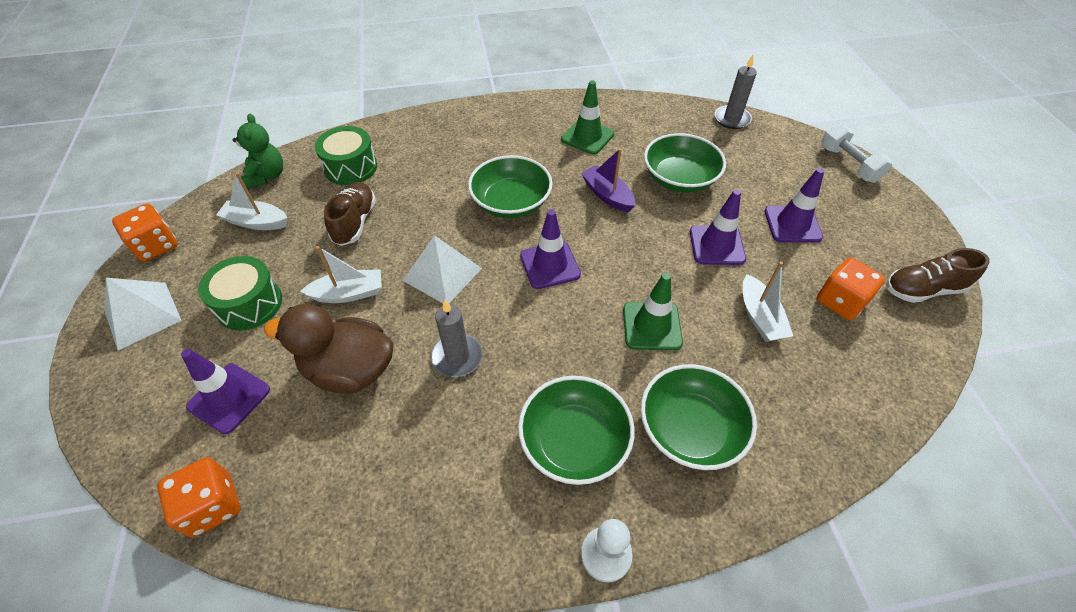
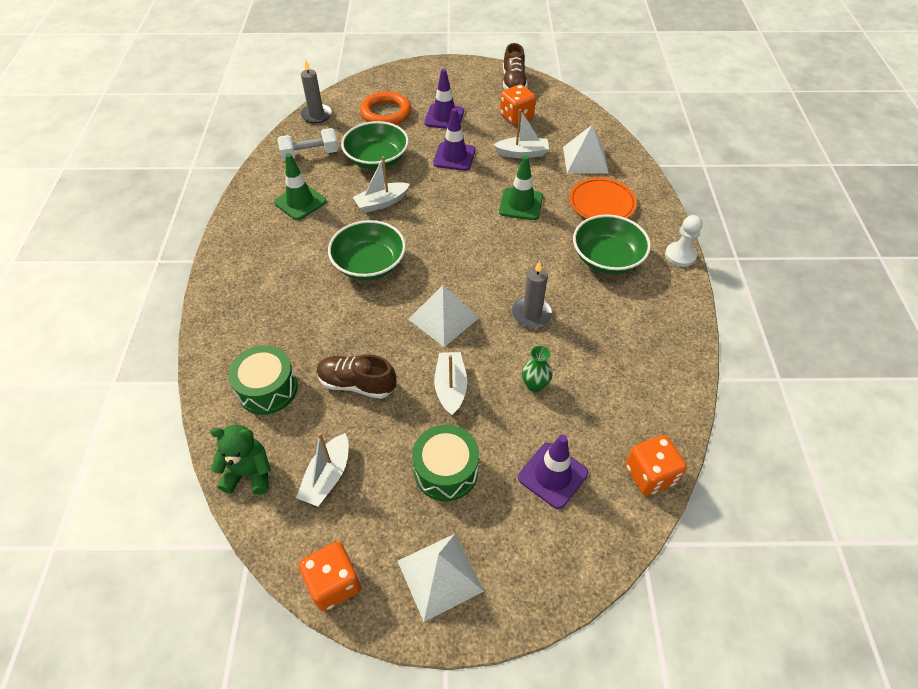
camera: 80 degrees left, 0 degrees up
brown duck [264,304,393,394] -> green vase [522,346,552,392]
purple traffic cone [520,210,581,289] -> none
purple boat [581,148,635,212] -> white boat [353,156,410,213]
green bowl [641,364,757,470] -> orange plate [569,178,637,219]
white dumbbell [821,123,893,183] -> white dumbbell moved to [277,128,339,161]
none -> orange ring [360,91,411,125]
none -> white pyramid [563,125,609,173]

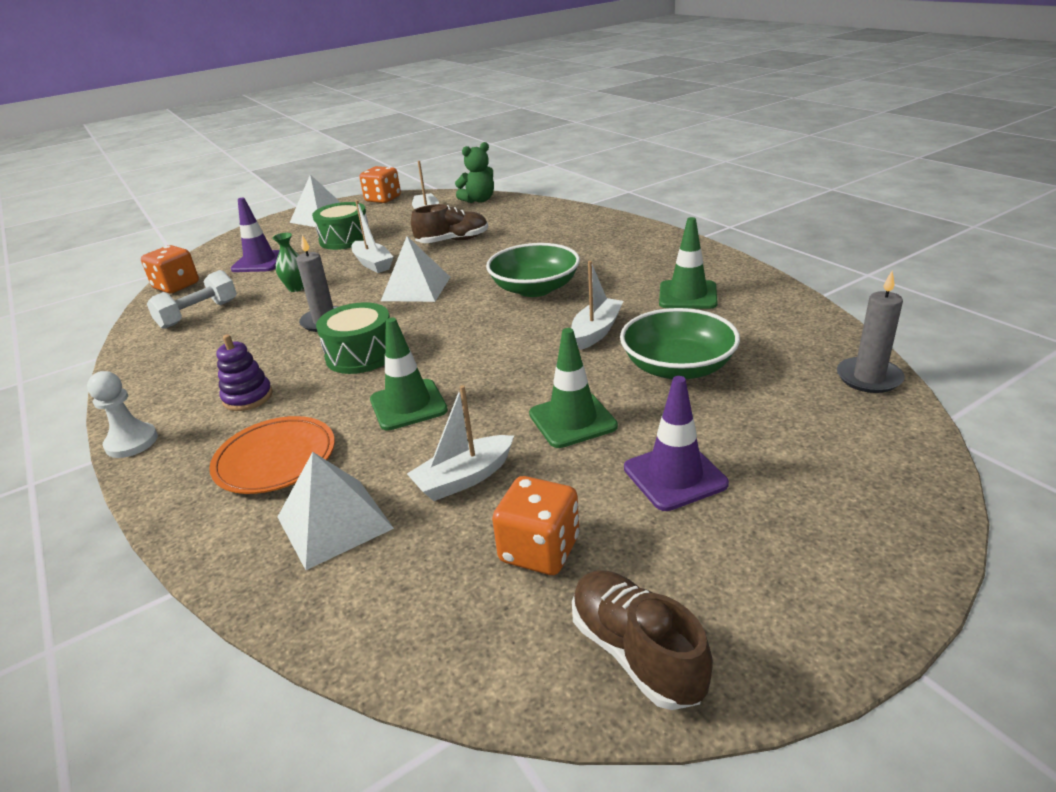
camera: 150 degrees right, 20 degrees down
green drum [228,345,298,415] -> green drum moved to [316,302,390,374]
white dumbbell [277,128,339,161] -> white dumbbell moved to [147,270,237,329]
orange ring [360,91,411,125] -> none
purple traffic cone [433,108,475,171] -> green traffic cone [529,328,618,448]
green bowl [573,214,651,274] -> purple stacking toy [216,334,273,411]

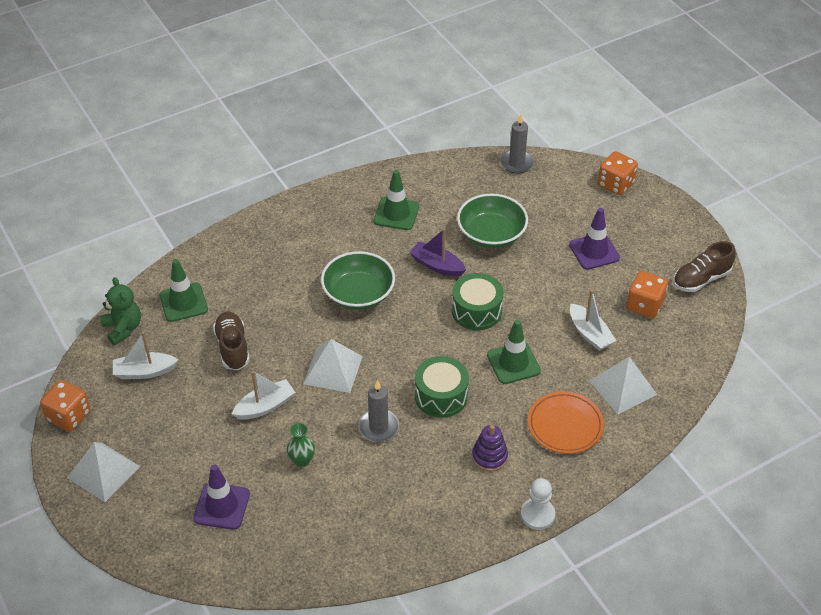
camera: 90 degrees left, 15 degrees up
orange dice [141,245,199,294] -> orange dice moved to [598,151,638,195]
white dumbbell [147,270,237,329] -> none
green drum [312,202,369,250] -> green drum moved to [452,273,503,330]
green traffic cone [529,328,618,448] -> green traffic cone moved to [159,259,208,322]
white boat [571,261,623,350] -> purple boat [409,229,466,277]

